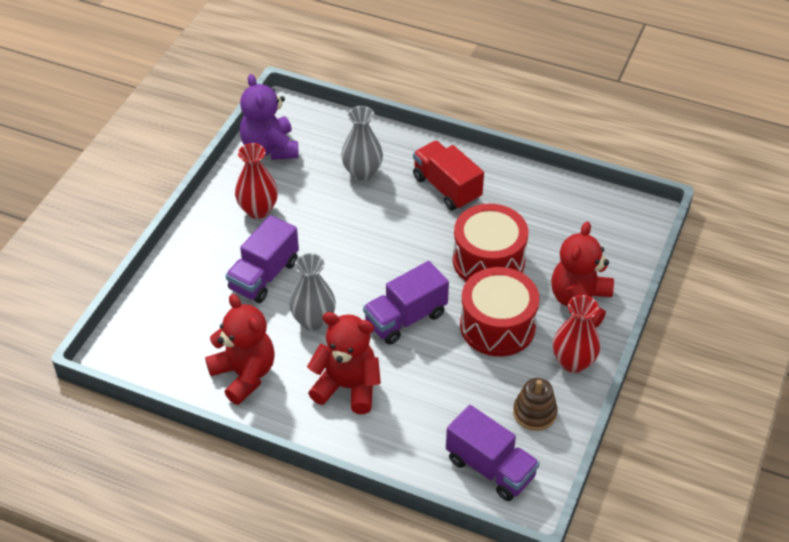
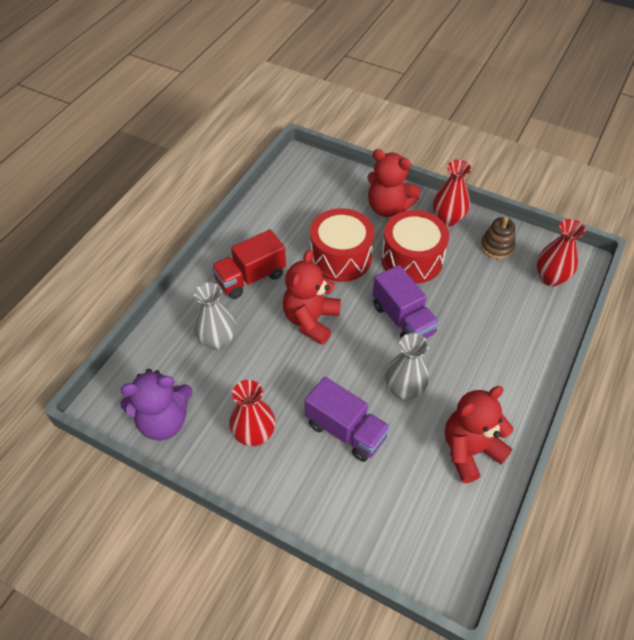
camera: 85 degrees left, 5 degrees up
red teddy bear [307,312,381,414] -> red teddy bear moved to [283,250,341,345]
purple truck [446,405,540,501] -> red vase [536,219,586,286]

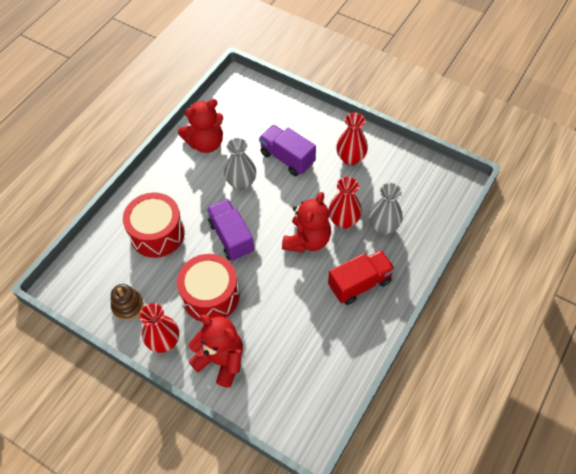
camera: 175 degrees left, 5 degrees up
purple teddy bear [120,369,193,441] -> none
red drum [310,208,374,282] -> red drum moved to [123,193,185,258]
red vase [536,219,586,286] -> red vase moved to [328,177,362,229]

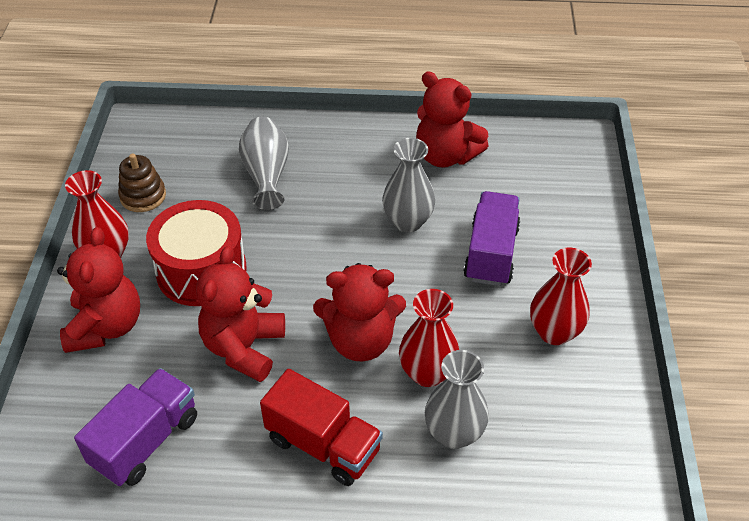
camera: 60 degrees right, 10 degrees down
red drum [123,193,185,258] -> grey vase [239,117,289,210]
purple truck [207,199,254,261] -> purple truck moved to [74,368,197,486]
none -> red teddy bear [196,246,285,382]

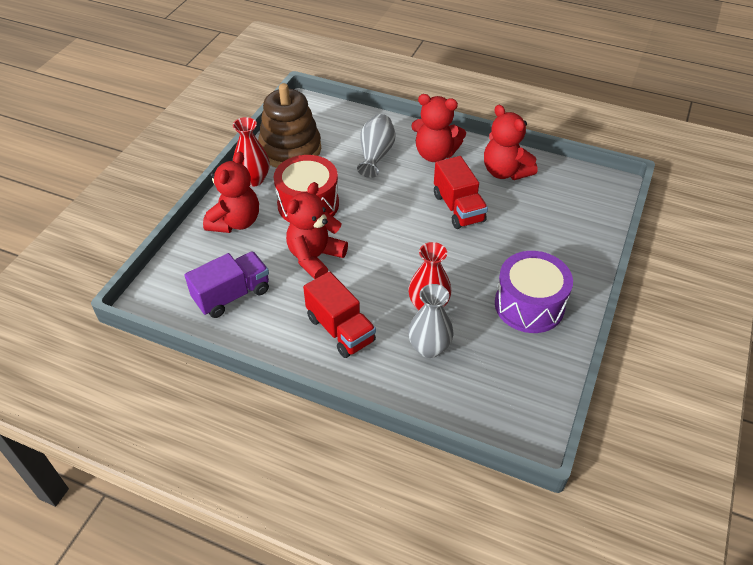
camera: 20 degrees right, 0 degrees up
brown stacking toy [118,154,166,212] -> brown stacking toy [258,83,321,168], size x1.97
red teddy bear [313,263,406,362] -> red teddy bear moved to [411,94,466,162]
grey vase [382,138,435,232] -> red truck [434,156,488,229]
purple truck [463,191,520,286] -> none
red vase [530,248,592,345] -> purple drum [495,251,573,333]

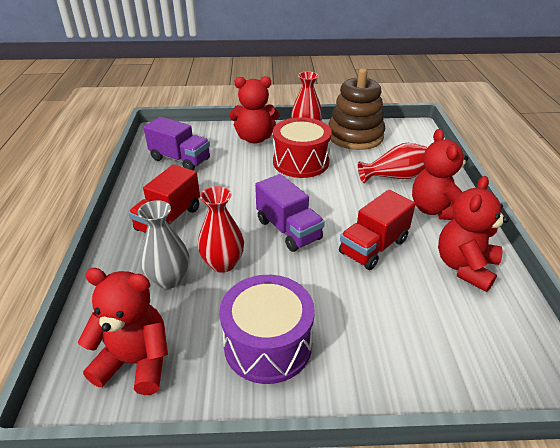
camera: 65 degrees right, 10 degrees down
red teddy bear [286,182,348,279] -> red teddy bear moved to [78,268,168,395]
grey vase [357,114,395,178] -> red vase [358,143,427,183]
none -> purple truck [255,174,325,252]

